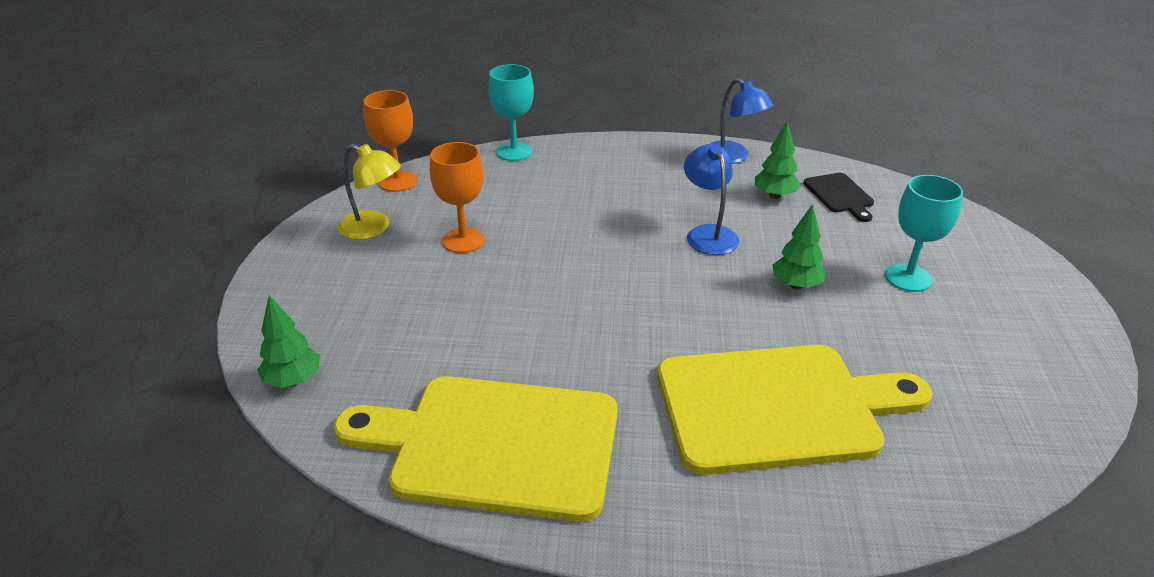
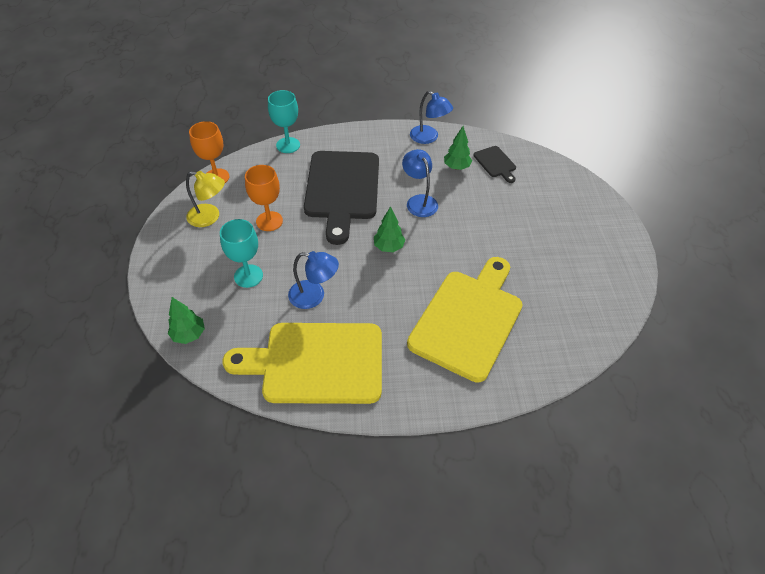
camera: 10 degrees left, 15 degrees up
yellow cutting board [657,345,932,475] -> yellow cutting board turned 45 degrees counterclockwise [407,257,523,383]
green tree [773,204,826,289] -> green tree moved to [374,206,405,252]
turquoise goblet [885,175,963,292] -> turquoise goblet moved to [220,219,263,288]
none -> blue lamp [288,251,339,309]
none -> black cutting board [304,151,379,245]

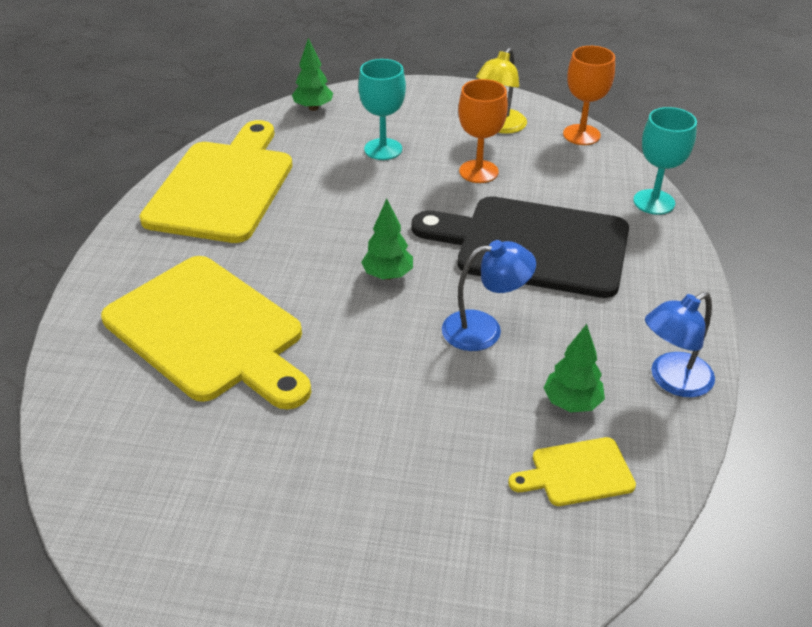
camera: 105 degrees right, 10 degrees down
blue lamp [288,251,339,309] -> none
black cutting board [473,146,516,183] -> yellow cutting board [508,437,636,506]

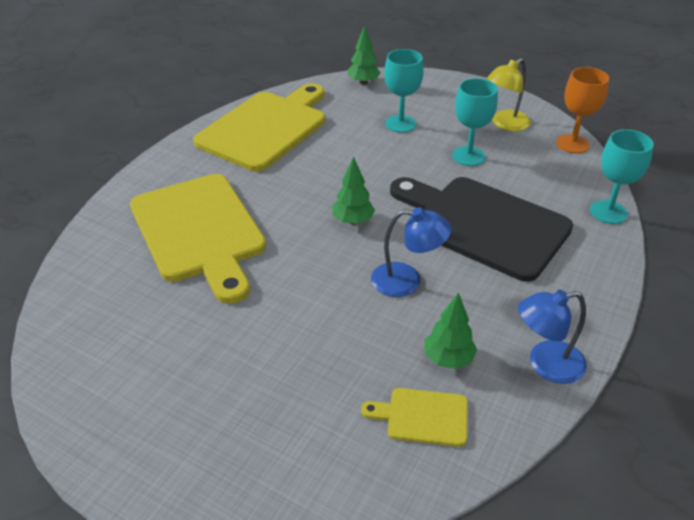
camera: 20 degrees right, 0 degrees up
orange goblet [458,79,508,183] -> turquoise goblet [452,78,498,166]

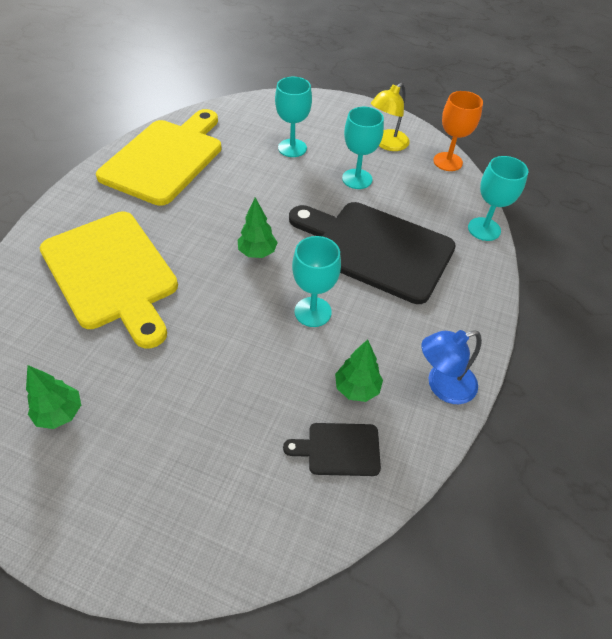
camera: 10 degrees left, 10 degrees up
green tree [347,25,381,85] -> green tree moved to [26,365,81,429]
yellow cutting board [361,388,468,447] -> black cutting board [283,423,381,476]
blue lamp [371,207,452,297] -> turquoise goblet [292,236,341,327]

